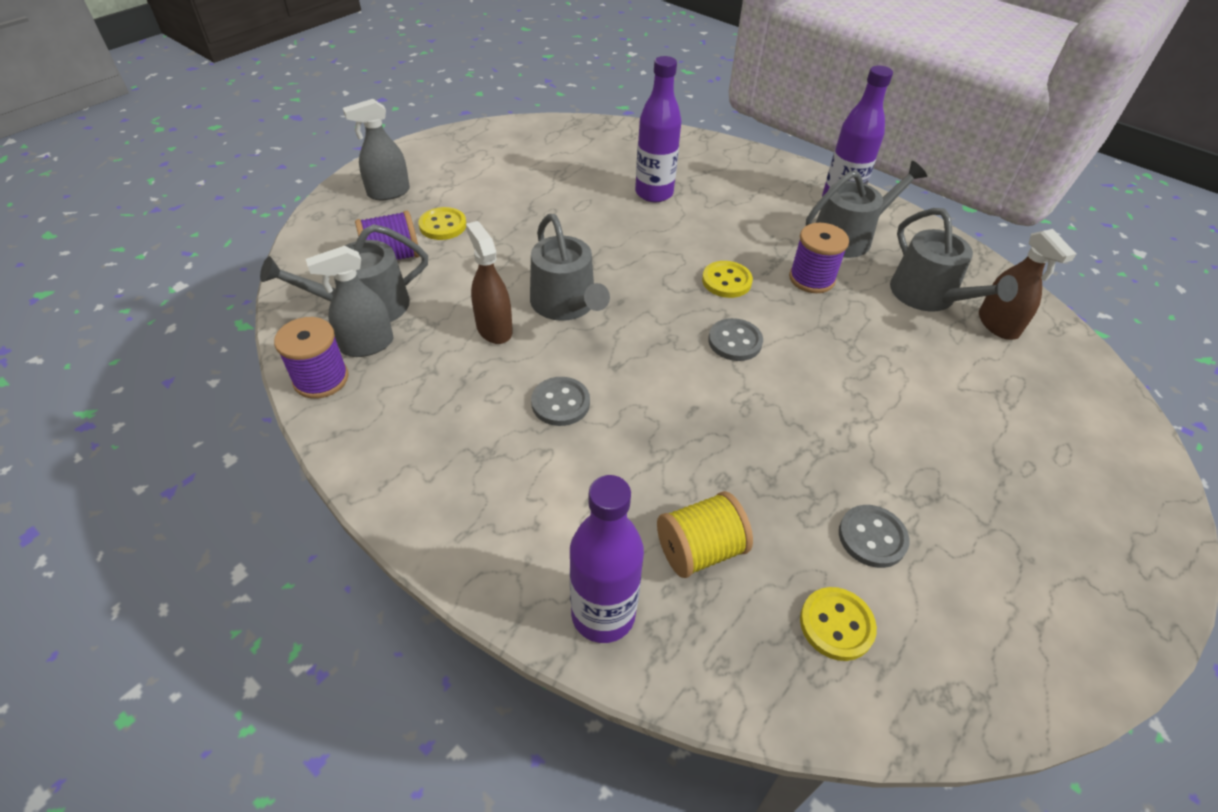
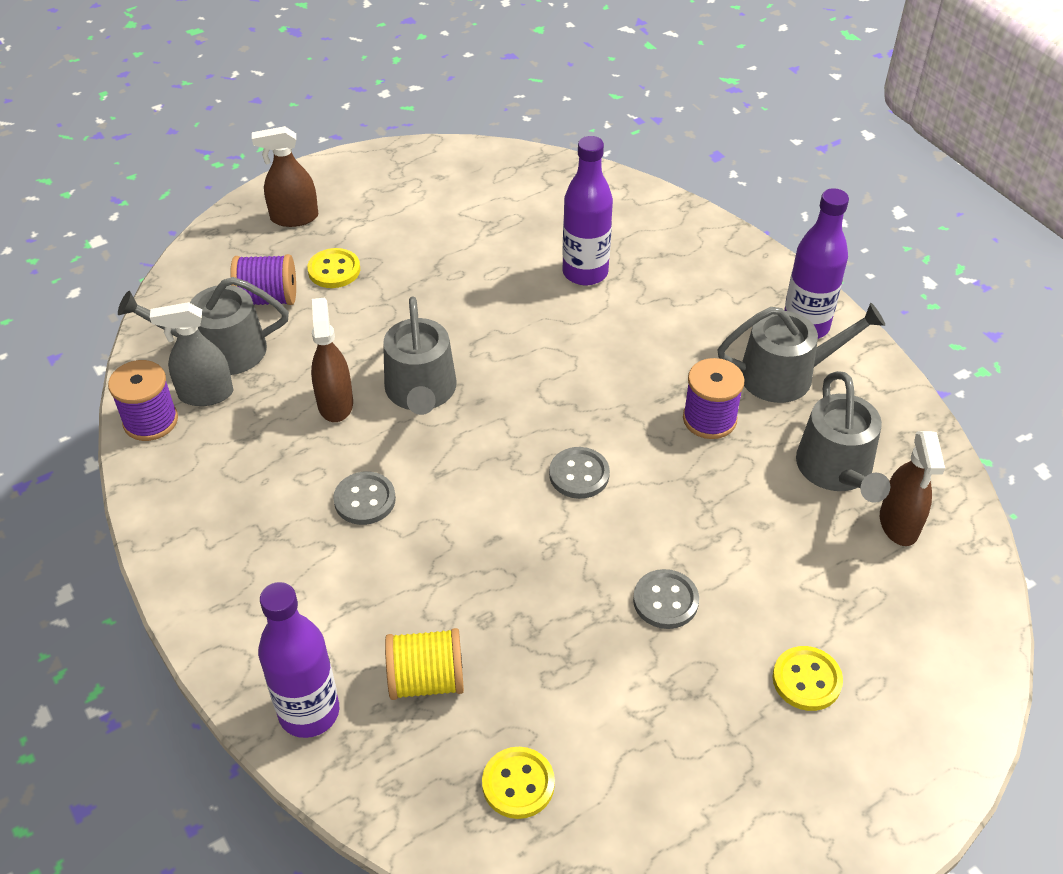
camera: 20 degrees right, 0 degrees up
grey spray bottle [343,99,410,200] -> brown spray bottle [252,126,318,227]
yellow button [702,261,753,298] -> yellow button moved to [773,646,843,711]
grey button [839,505,910,568] -> grey button moved to [633,569,699,629]

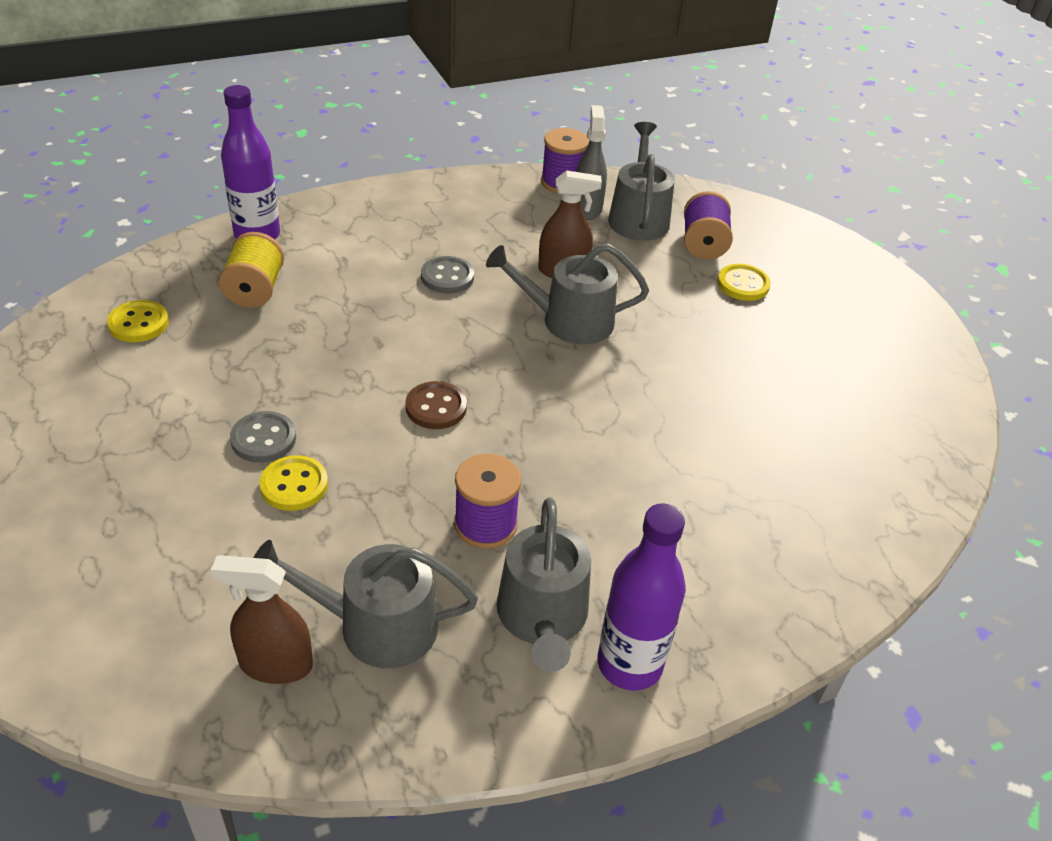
camera: 95 degrees right, 5 degrees down
brown spray bottle [252,126,318,227] -> none
grey button [549,447,610,499] -> brown button [406,381,467,429]
purple bottle [562,136,613,285] -> none
yellow button [773,646,843,711] -> yellow button moved to [259,455,328,511]

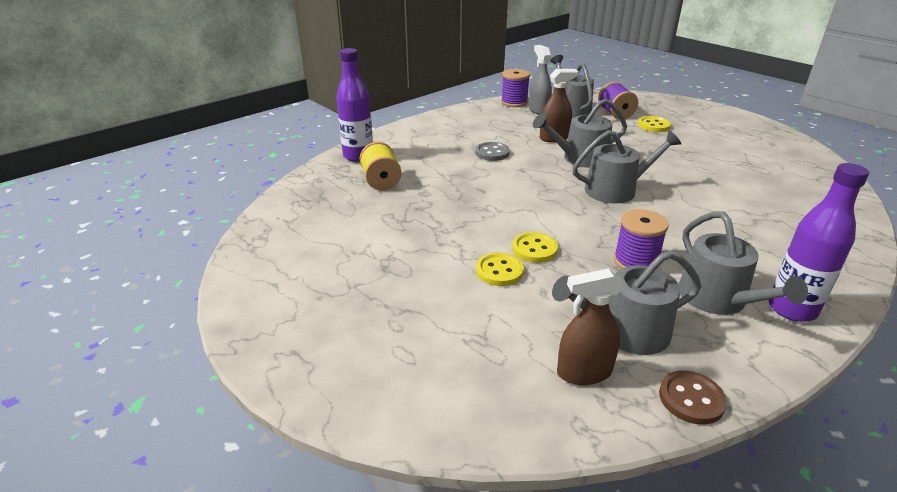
camera: 15 degrees left, 10 degrees down
yellow button [107,300,169,342] -> yellow button moved to [512,232,558,263]
grey button [230,411,296,463] -> none
brown button [406,381,467,429] -> brown button moved to [659,371,727,424]
none -> grey watering can [572,130,681,204]

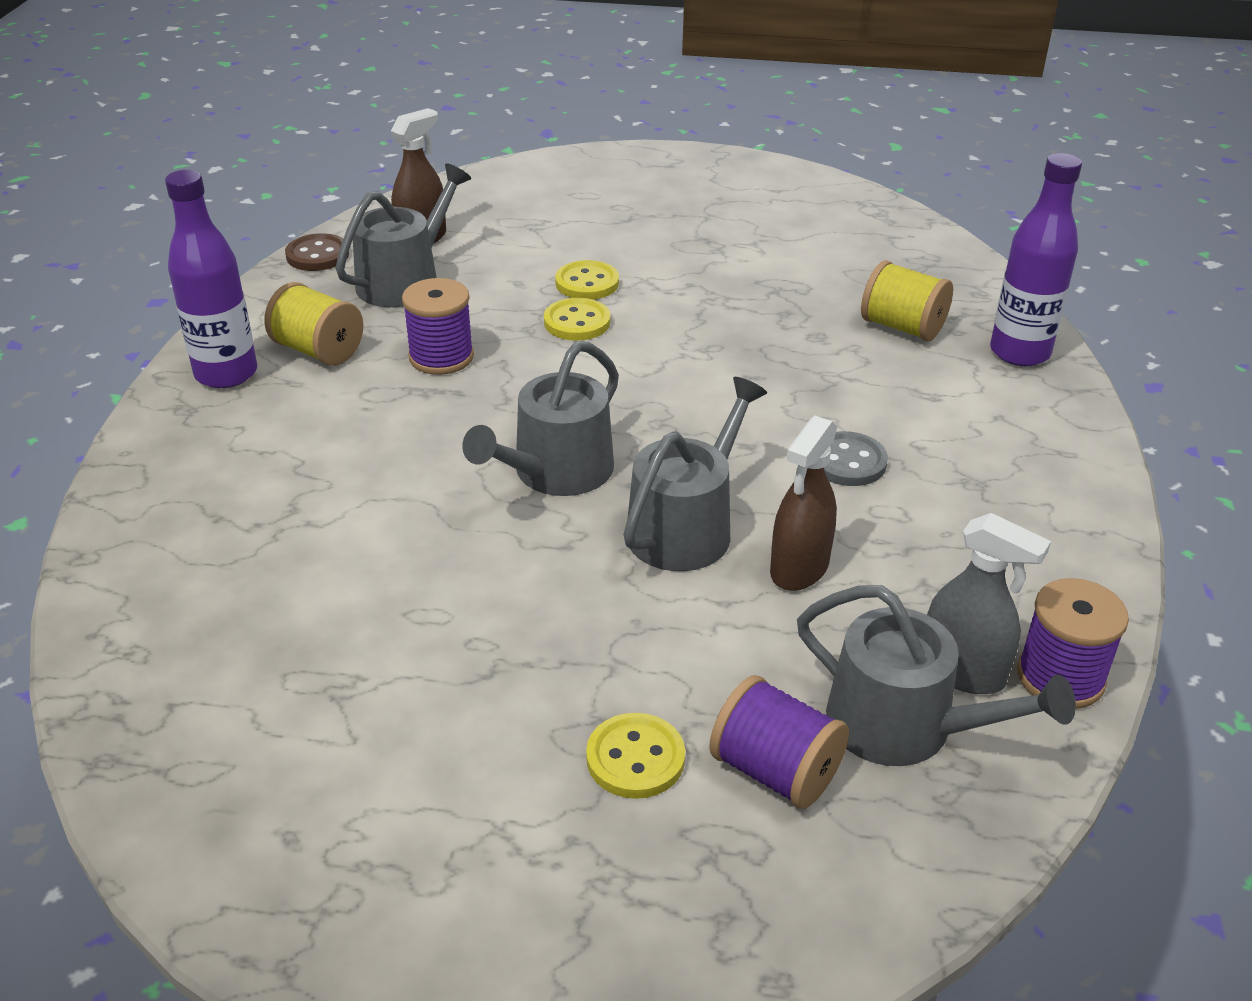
camera: 140 degrees right, 5 degrees up
grey watering can [679,211,808,315] -> yellow spool [264,282,363,366]

